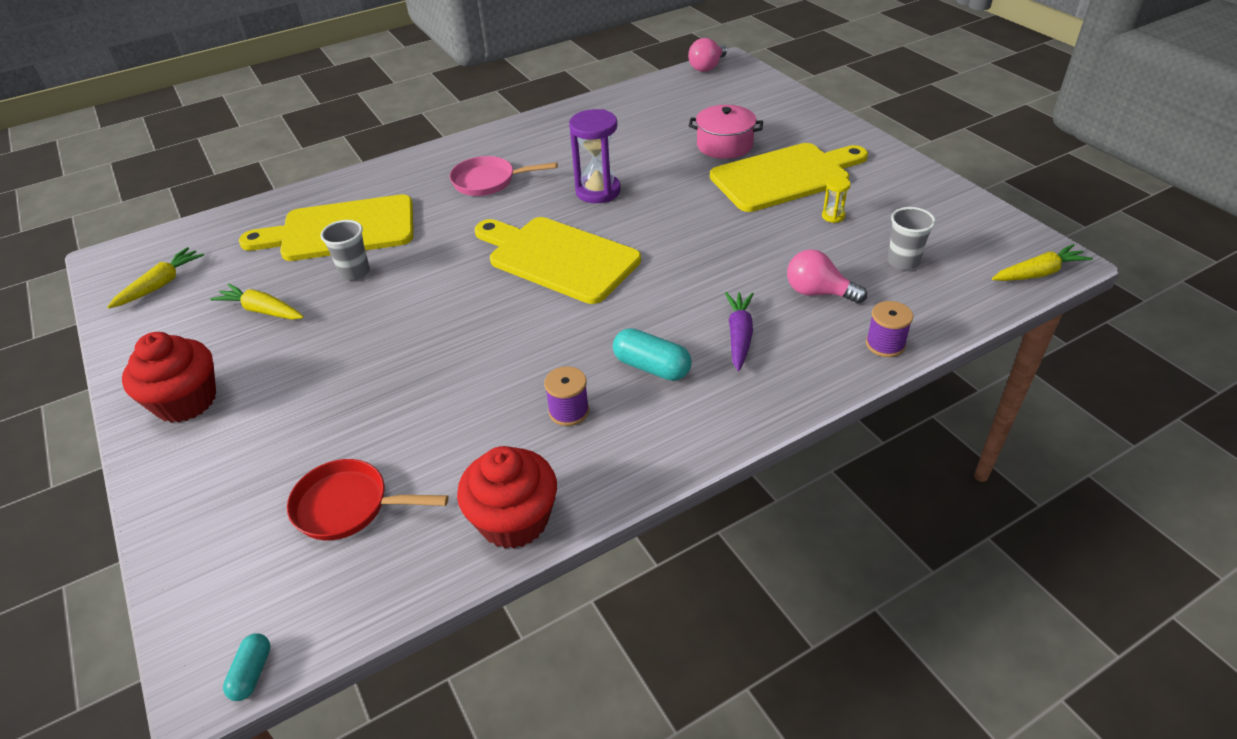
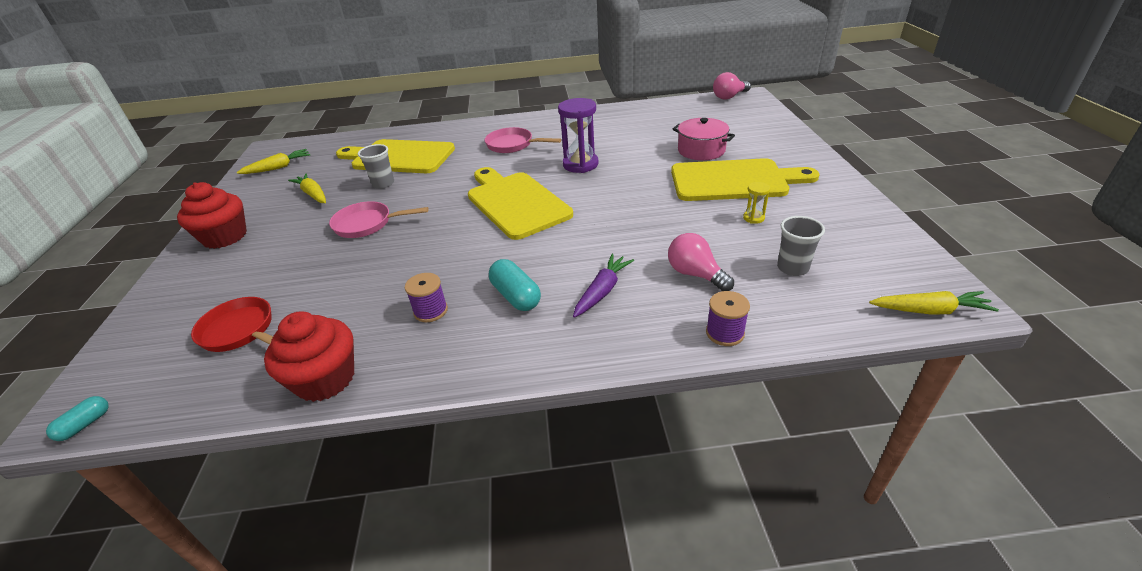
camera: 25 degrees right, 5 degrees down
none -> pink pan [329,201,429,238]

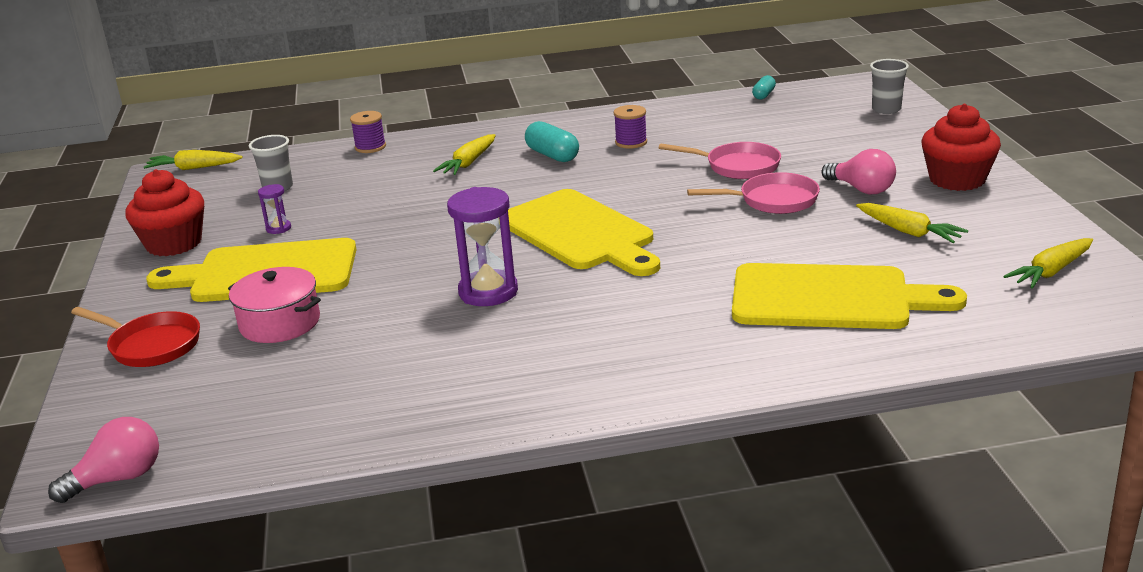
camera: 175 degrees right, 10 degrees down
turquoise capsule [46,396,109,441] -> turquoise capsule moved to [752,75,776,100]
red pan [191,297,273,352] -> red pan moved to [71,307,200,367]
red cupcake [264,311,354,402] -> red cupcake moved to [125,169,204,256]
grey cup [358,144,394,189] -> grey cup moved to [870,59,909,114]
pink pan [485,127,561,153] -> pink pan moved to [659,142,781,179]
purple carrot [573,254,634,318] -> yellow carrot [433,134,496,175]
pink light bulb [668,233,734,291] -> pink light bulb moved to [822,149,896,194]
yellow hourglass [743,182,770,224] -> purple hourglass [258,184,291,234]

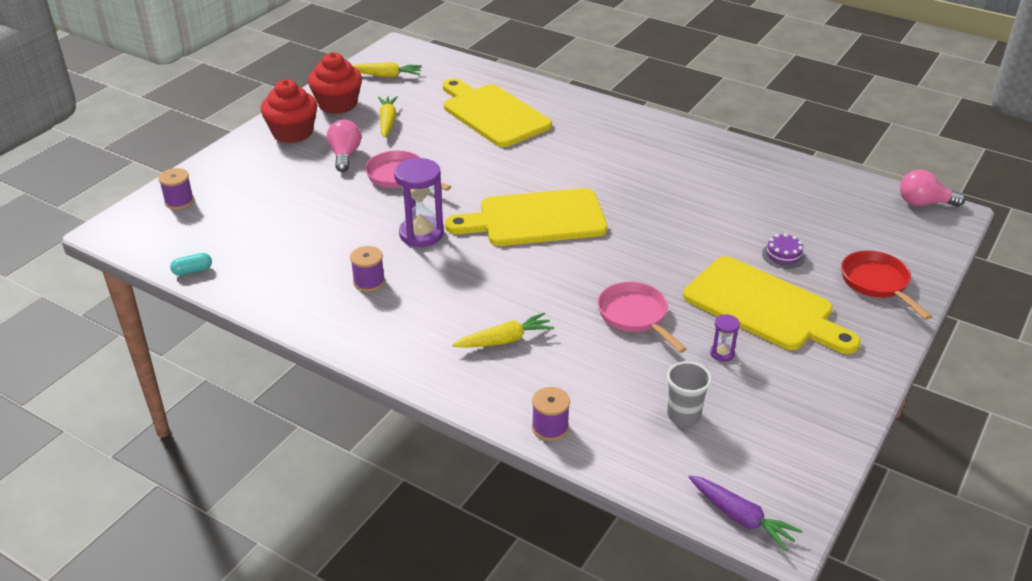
camera: 140 degrees left, 10 degrees up
red cupcake [125,169,204,256] -> red cupcake moved to [308,52,362,114]
yellow carrot [144,150,243,170] -> purple carrot [689,475,802,551]
pink pot [228,267,321,343] -> purple cake [762,233,805,269]
purple hourglass [447,187,518,306] -> purple hourglass moved to [394,158,444,247]
yellow cutting board [508,189,660,276] -> yellow cutting board turned 105 degrees counterclockwise [445,188,608,246]
turquoise capsule [525,121,579,162] -> none
pink pan [659,142,781,179] -> pink pan moved to [598,282,687,353]
grey cup [870,59,909,114] -> purple spool [158,168,194,210]

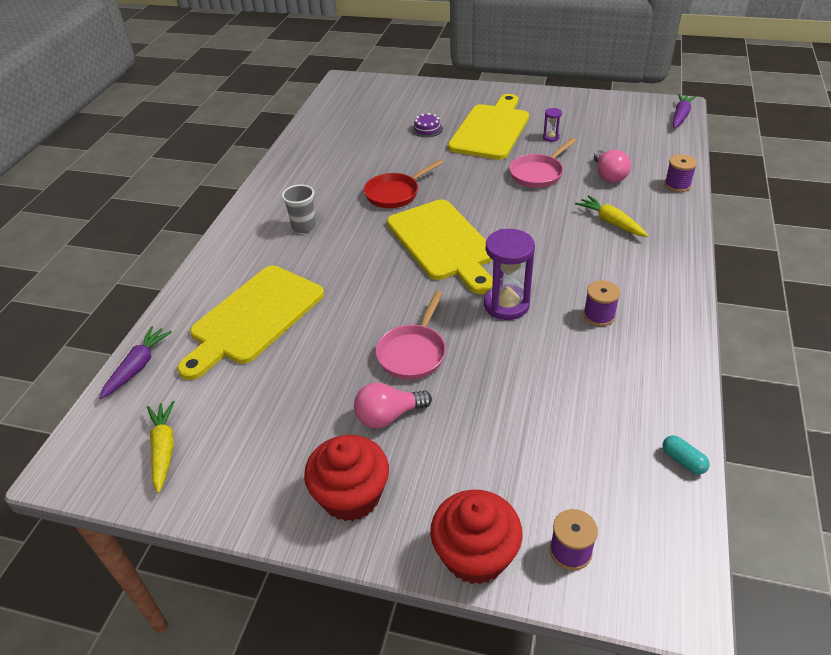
camera: 105 degrees left, 5 degrees up
red cupcake [308,52,362,114] -> red cupcake moved to [430,490,523,584]
yellow carrot [378,96,398,138] -> none
grey cup [667,361,712,426] -> grey cup moved to [282,184,316,233]
red pan [841,250,932,320] -> red pan moved to [364,159,444,208]
pink light bulb [900,170,965,207] -> pink light bulb moved to [594,150,631,183]
none -> purple carrot [99,326,172,399]

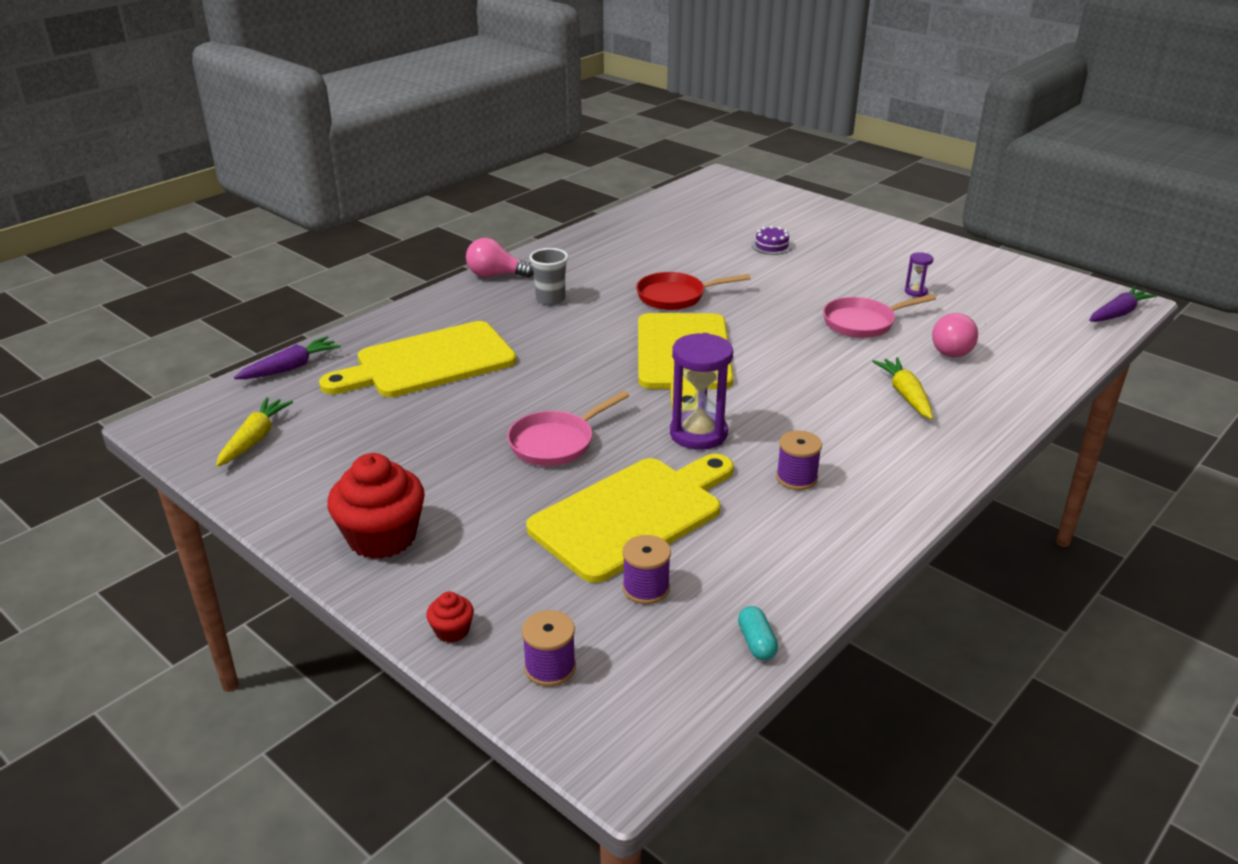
camera: 25 degrees right, 10 degrees down
pink light bulb [354,383,432,428] -> pink light bulb moved to [466,238,534,278]
red cupcake [430,490,523,584] -> red cupcake [426,592,474,643], size x0.45
yellow cutting board [448,94,529,160] -> yellow cutting board moved to [526,454,734,583]
purple spool [664,154,697,192] -> purple spool moved to [622,535,671,604]

